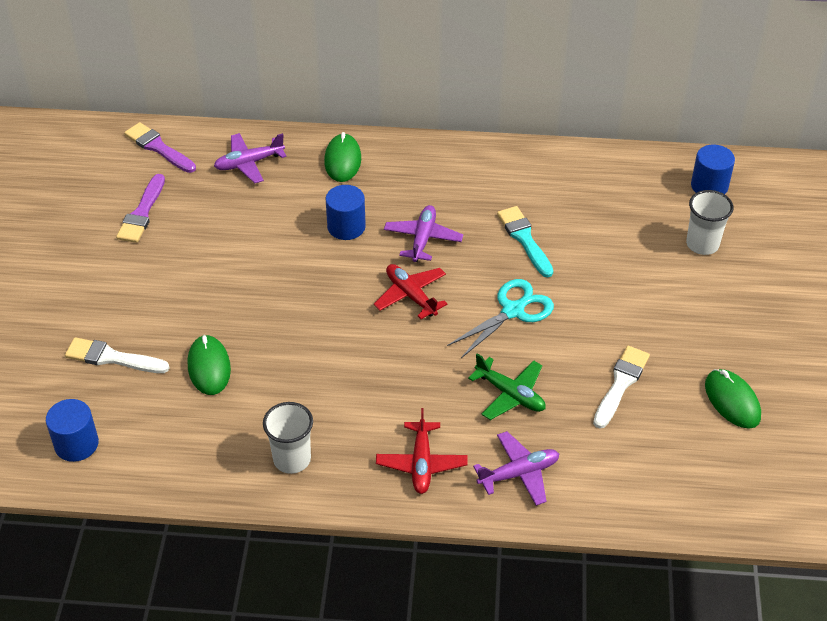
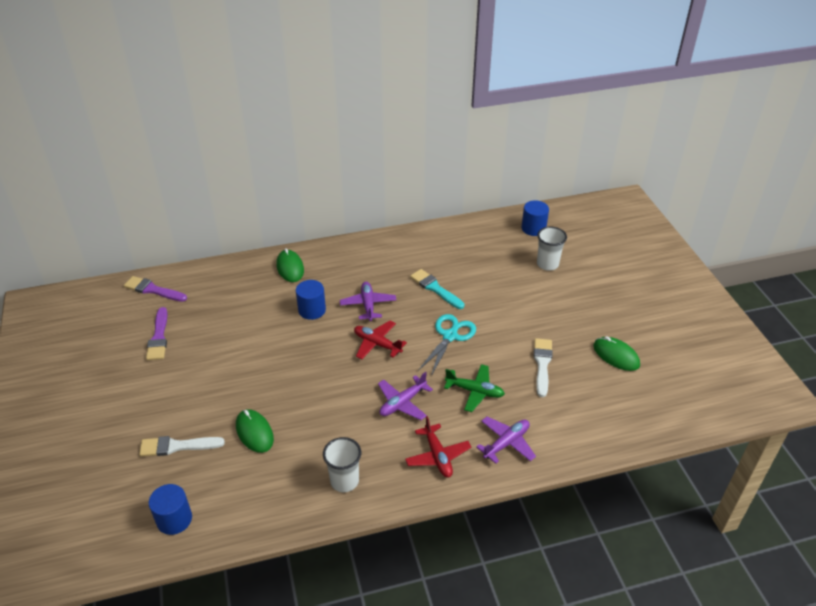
camera: 20 degrees left, 5 degrees down
purple plane [214,133,286,183] -> purple plane moved to [378,372,433,420]

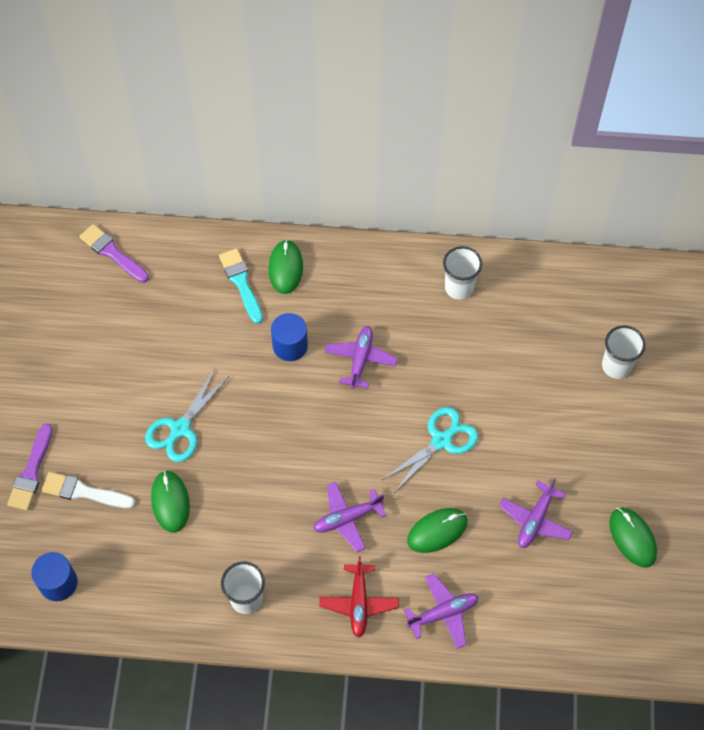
camera: 20 degrees right, 20 degrees up
purple brush [146,307,167,360] -> purple brush moved to [7,423,53,511]
red plane [354,321,407,359] -> none
turquoise brush [410,269,464,309] -> turquoise brush moved to [219,248,263,324]
green plane [444,364,505,412] -> green mouse [407,508,468,553]
blue cylinder [521,200,549,236] -> none
white brush [534,338,553,397] -> purple plane [499,478,573,548]
none -> turquoise scissors [145,369,228,462]
none -> white cup [443,246,482,300]

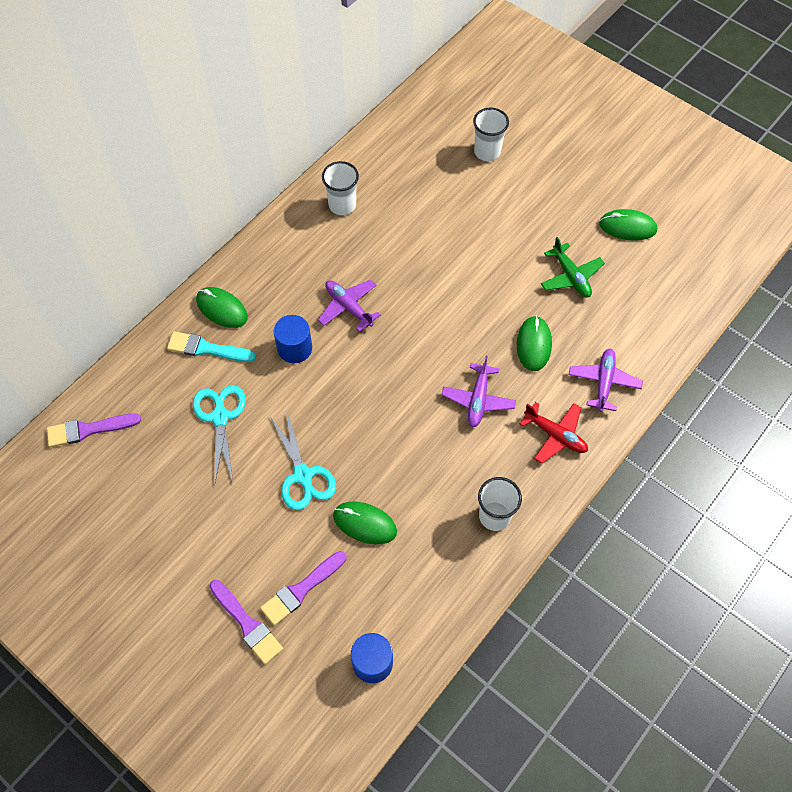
camera: 55 degrees left, 0 degrees up
white brush [42,472,135,509] -> purple brush [260,551,347,626]
turquoise scissors [382,407,478,493] -> turquoise scissors moved to [193,385,246,482]
purple plane [499,478,573,548] -> green plane [541,237,605,298]

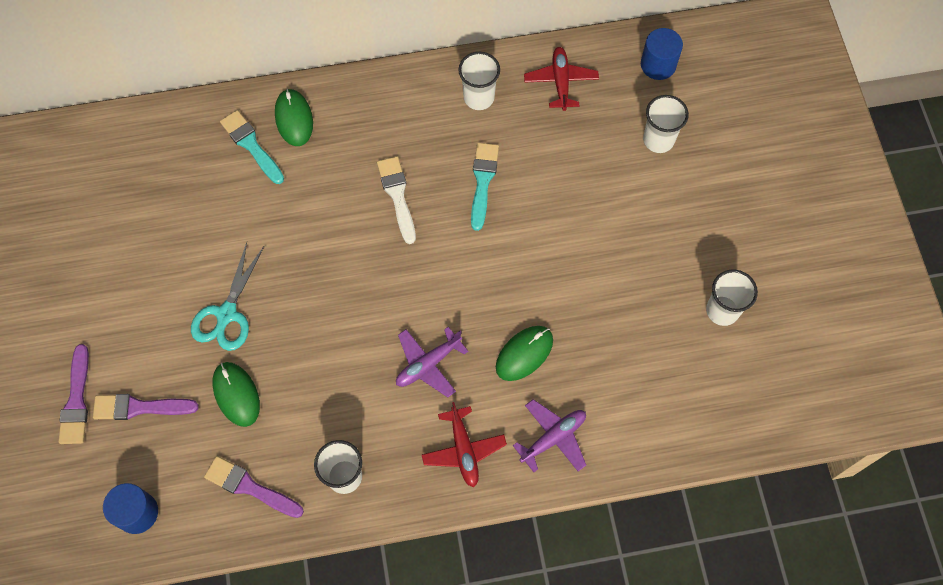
camera: 40 degrees right, 5 degrees up
purple brush [47,413,141,447] -> purple brush moved to [204,456,304,518]
turquoise scissors [193,385,246,482] -> none
blue cylinder [274,315,312,363] -> blue cylinder moved to [641,28,683,80]
purple plane [318,280,381,332] -> white brush [377,156,416,244]
green plane [541,237,605,298] -> none
green mouse [599,209,657,241] -> white cup [706,270,758,326]
none -> turquoise brush [471,143,499,231]
none -> red plane [524,47,599,111]

